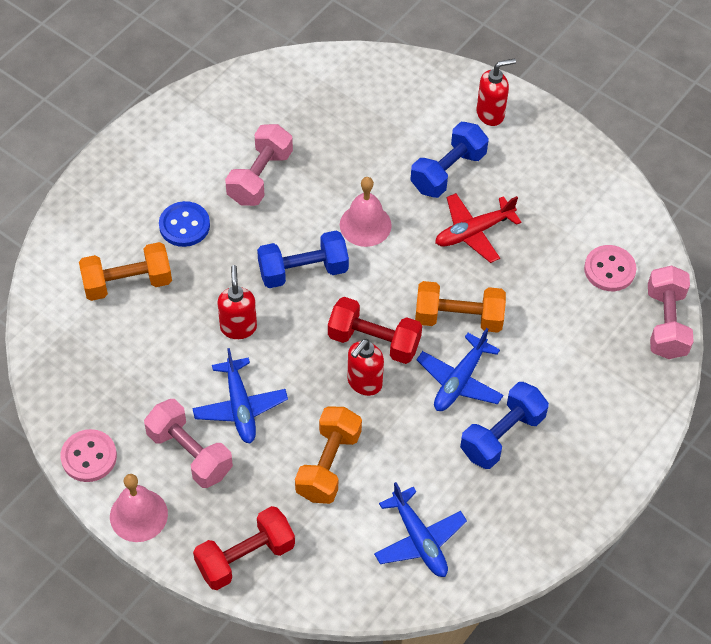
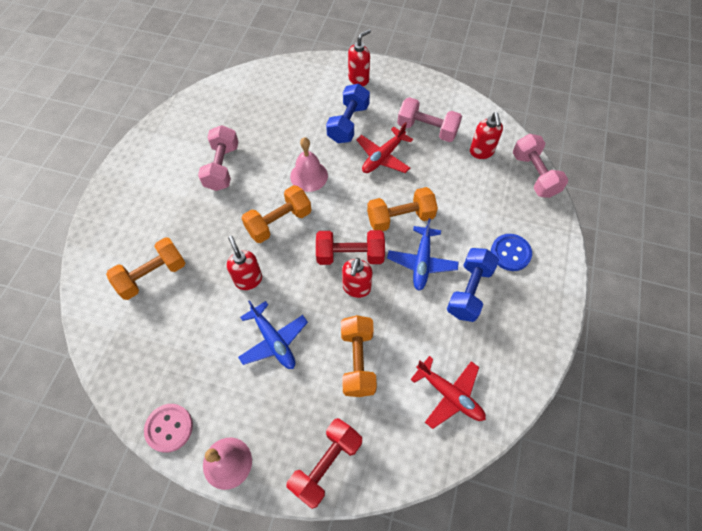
camera: 20 degrees left, 5 degrees up
pink dumbbell [144,399,233,488] -> pink dumbbell moved to [397,97,462,142]
blue button [159,201,210,247] -> blue button moved to [491,234,532,271]
blue dumbbell [257,230,349,288] -> orange dumbbell [242,185,311,243]
blue plane [374,482,467,577] -> red plane [410,356,486,429]
pink button [584,245,637,291] -> red soap dispenser [470,112,503,159]

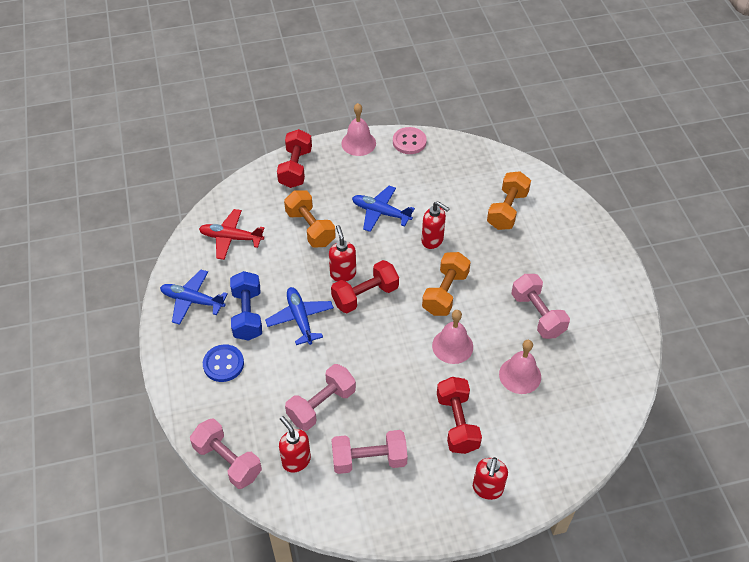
camera: 150 degrees right, 10 degrees down
blue dumbbell [326,84,370,143] -> red dumbbell [437,377,482,454]
red plane [356,122,413,173] -> none
orange dumbbell [367,187,438,231] -> none
none -> blue plane [160,269,228,325]
none -> pink dumbbell [285,364,356,431]
none -> pink bell [499,340,541,394]

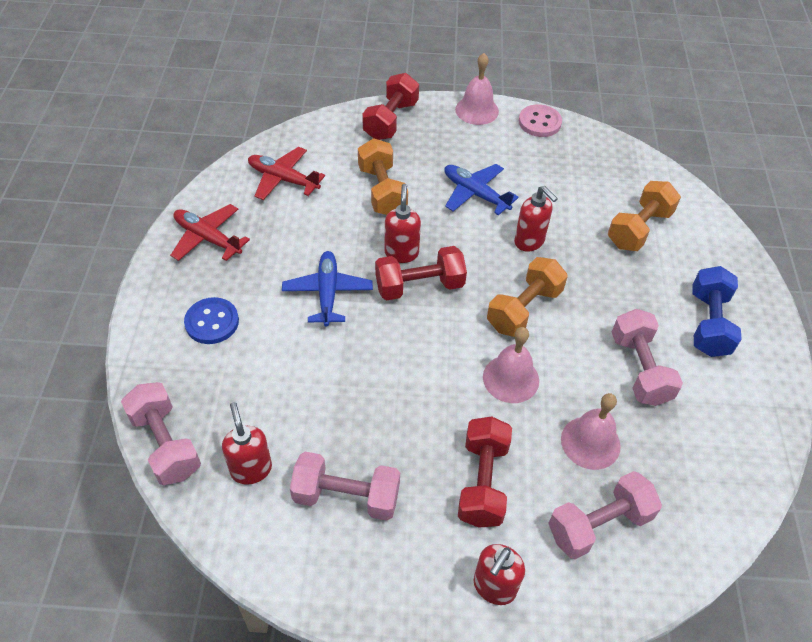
camera: 15 degrees right, 0 degrees up
blue plane [160,269,228,325] -> red plane [170,204,250,261]
blue dumbbell [230,271,262,341] -> blue dumbbell moved to [692,266,742,357]
pink dumbbell [285,364,356,431] -> pink dumbbell moved to [548,471,662,559]

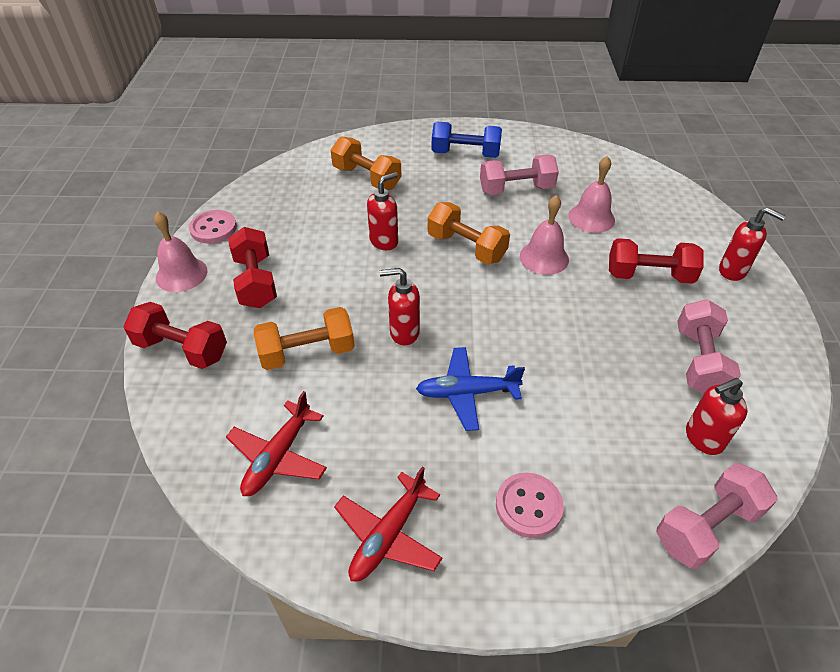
camera: 90 degrees left, 5 degrees down
blue button [184,297,239,344] -> pink button [496,472,564,538]
red dumbbell [375,246,467,300] -> red dumbbell moved to [228,227,277,308]
blue plane [444,164,519,215] -> none
pink dumbbell [548,471,662,559] -> none

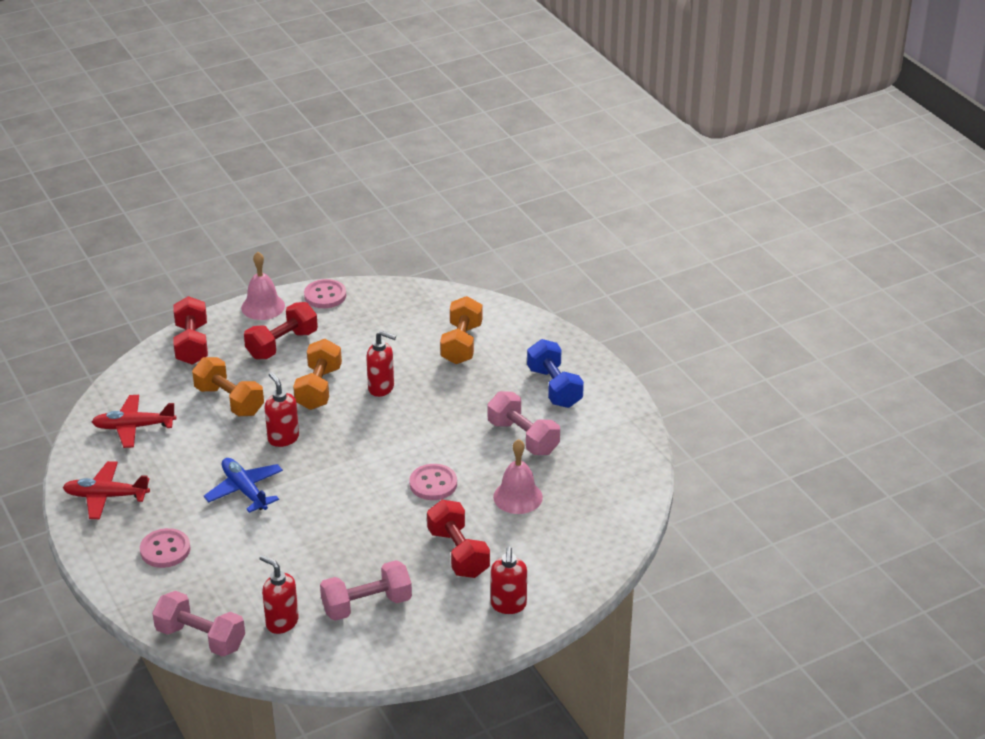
camera: 60 degrees right, 10 degrees down
orange dumbbell [428,202,510,264] -> orange dumbbell moved to [293,339,342,410]
pink bell [520,195,569,275] -> pink button [410,464,457,500]

